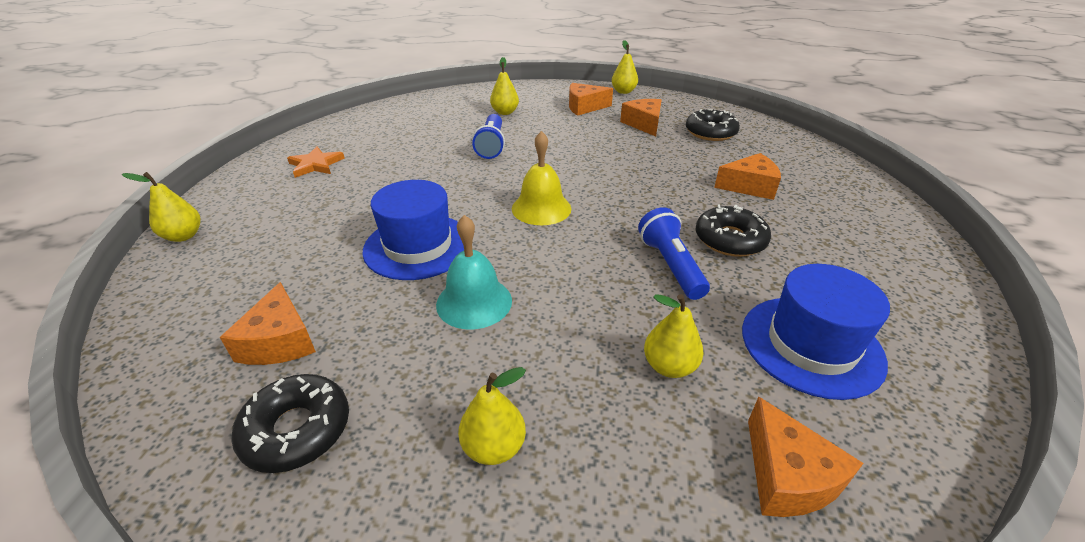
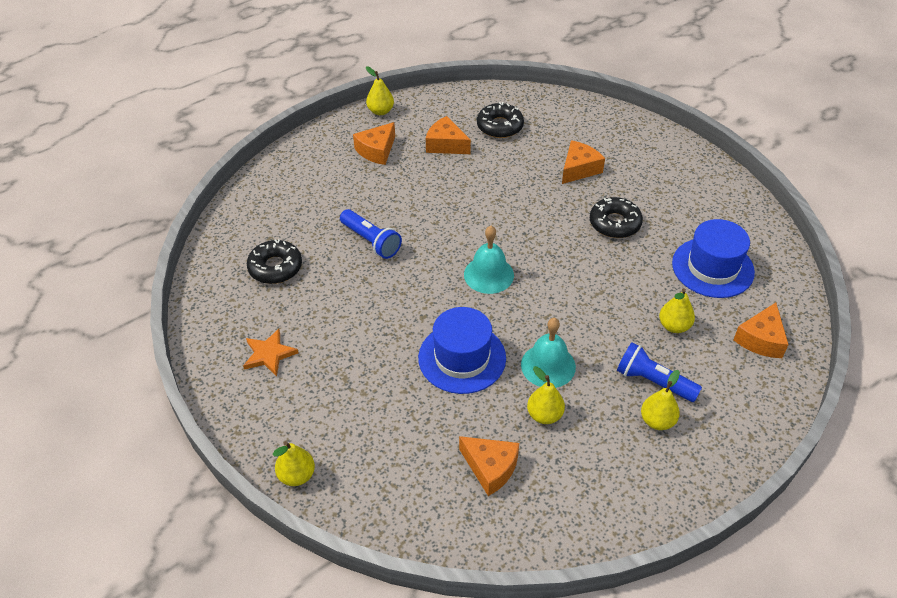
camera: 45 degrees left, 10 degrees up
black donut [231,374,349,473] -> black donut moved to [247,239,302,284]
yellow pear [490,57,519,115] -> yellow pear moved to [527,366,565,424]
yellow bell [512,131,571,225] -> turquoise bell [464,226,514,294]
blue flashlight [638,207,710,300] -> blue flashlight moved to [617,342,702,402]
orange cheese [748,397,864,517] -> orange cheese turned 90 degrees clockwise [733,303,789,358]

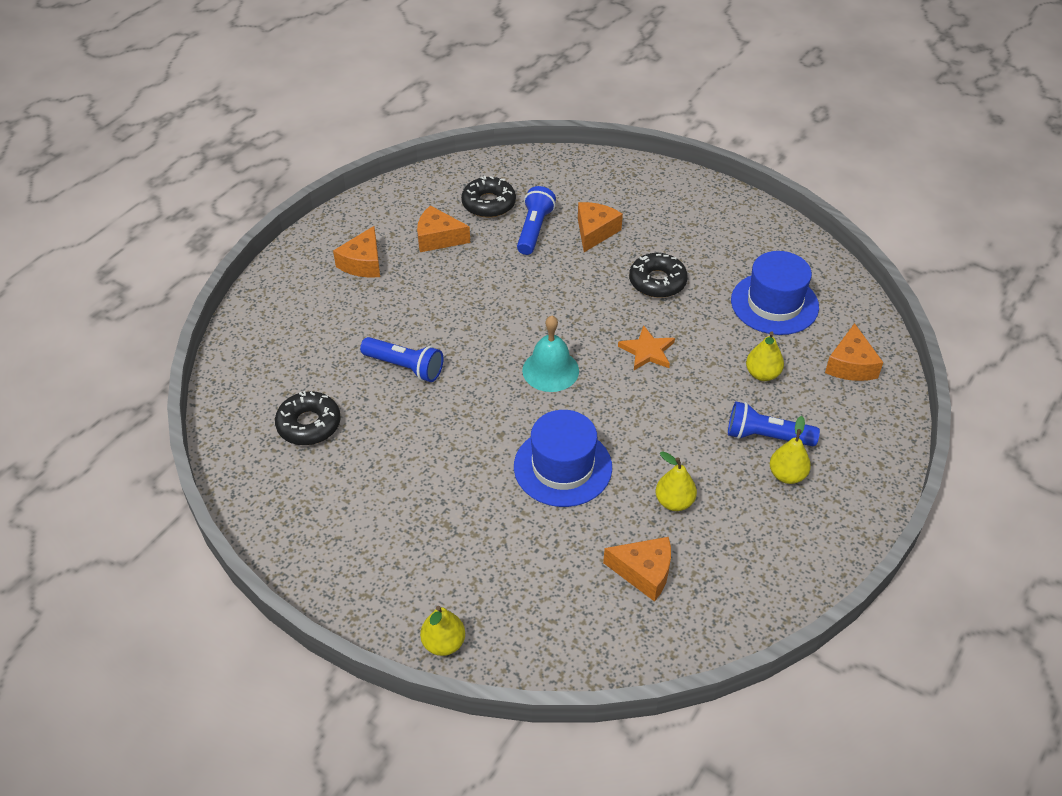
camera: 20 degrees left, 0 degrees up
orange star [243,329,299,377] -> orange star moved to [618,325,675,370]
yellow pear [366,66,394,115] -> none
turquoise bell [521,318,576,388] -> none
none -> blue flashlight [517,186,556,255]

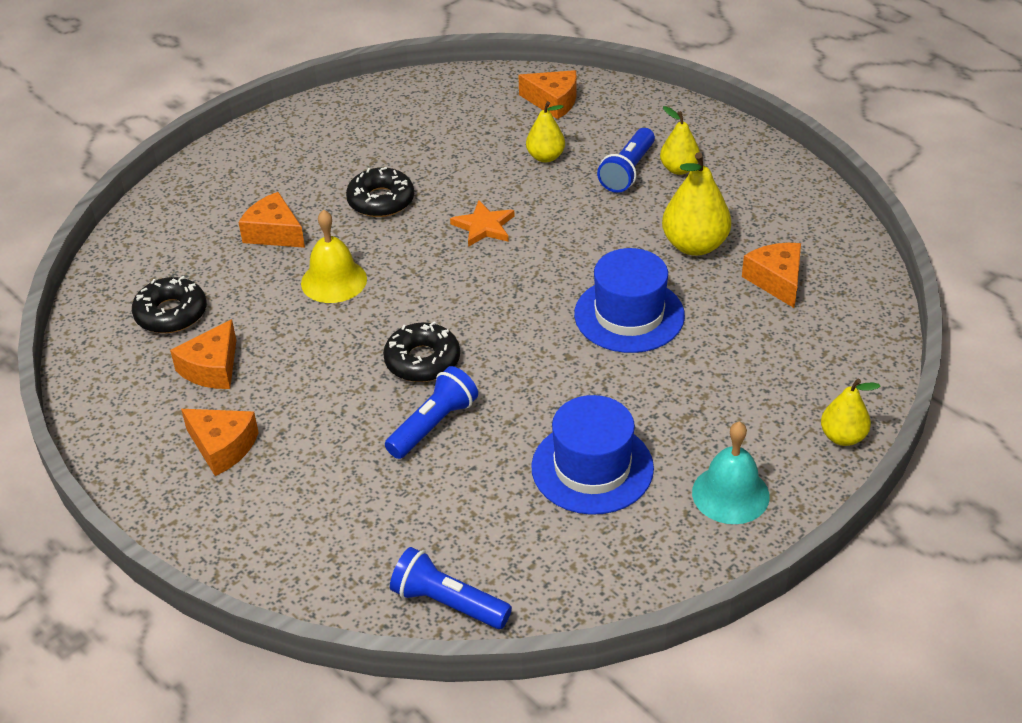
camera: 75 degrees left, 5 degrees down
black donut [275,391,341,445] -> black donut moved to [383,321,460,382]
blue flashlight [517,186,556,255] -> blue flashlight moved to [390,547,512,629]
turquoise bell [522,316,579,392] -> turquoise bell moved to [692,421,770,524]
orange cheese [603,537,671,602] -> orange cheese turned 45 degrees counterclockwise [742,243,801,308]
yellow pear [656,451,697,511] -> yellow pear [662,152,731,256], size x1.61
blue hat [731,251,819,335] -> blue hat moved to [531,395,654,515]
none -> yellow bell [301,210,367,303]

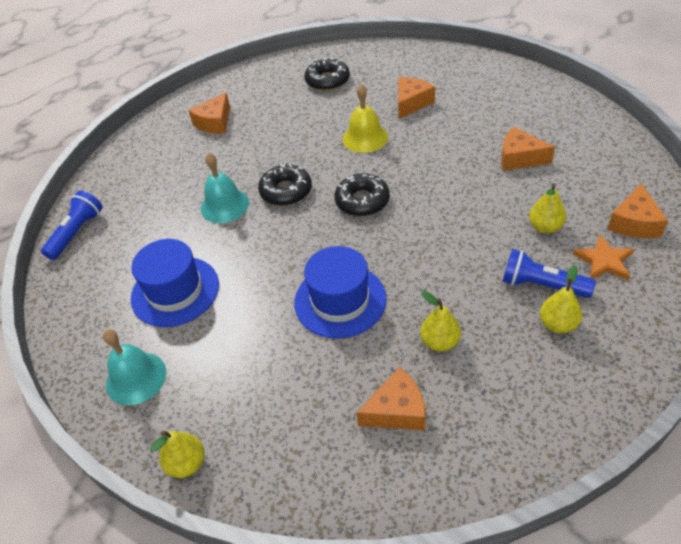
camera: 90 degrees right, 5 degrees up
orange cheese [170,319,236,389] -> orange cheese moved to [501,127,555,171]
black donut [346,167,414,217] -> black donut moved to [335,173,390,216]
blue flashlight [385,366,478,459] -> turquoise bell [201,153,249,223]
orange star [450,200,514,247] -> orange star moved to [573,235,634,280]
yellow pear [662,152,731,256] -> yellow pear [420,291,461,352], size x0.62

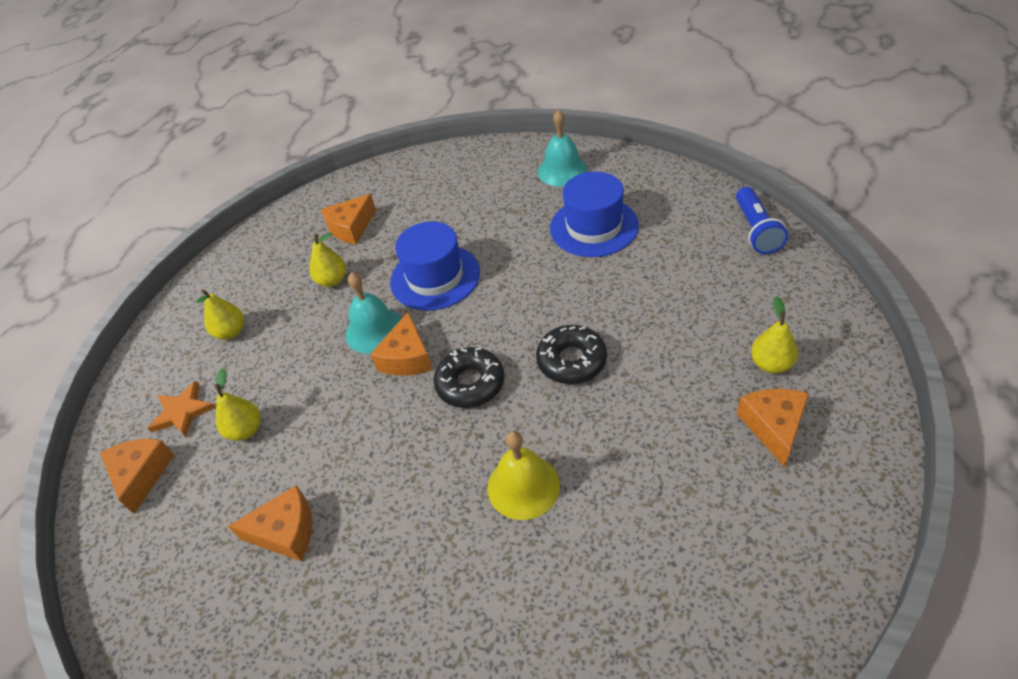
camera: 155 degrees right, 0 degrees up
yellow pear [150,431,205,478] -> yellow pear moved to [751,296,798,373]
turquoise bell [201,153,249,223] -> turquoise bell moved to [345,272,402,353]
black donut [305,57,350,91] -> none
orange cheese [398,77,435,119] -> orange cheese moved to [370,312,433,376]
blue flashlight [502,249,596,298] -> none

